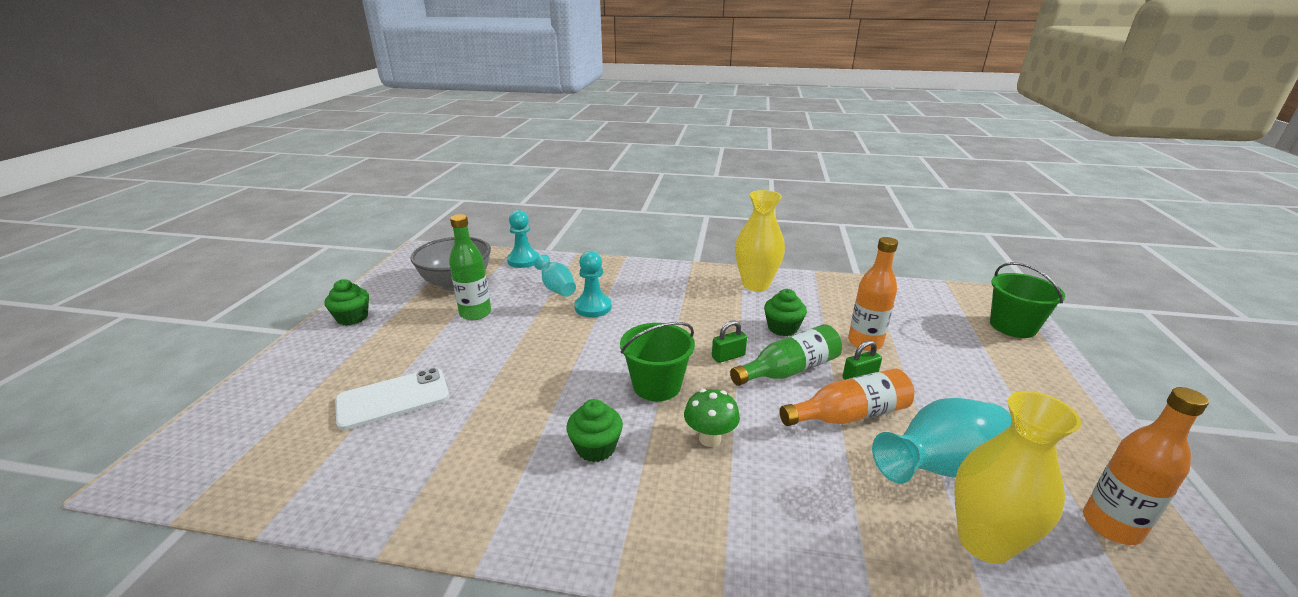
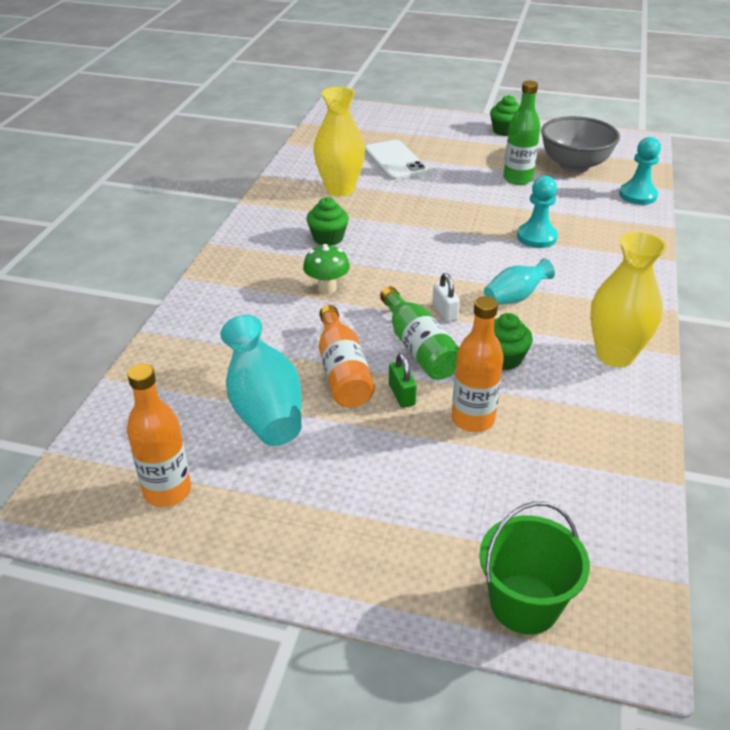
camera: 95 degrees right, 10 degrees up
turquoise vase [534,254,576,297] -> turquoise vase moved to [484,258,555,305]
green bucket [620,322,695,401] -> none
green padlock [712,320,747,363] -> white padlock [432,273,460,322]
yellow vase [954,391,1081,564] -> yellow vase moved to [313,87,365,196]

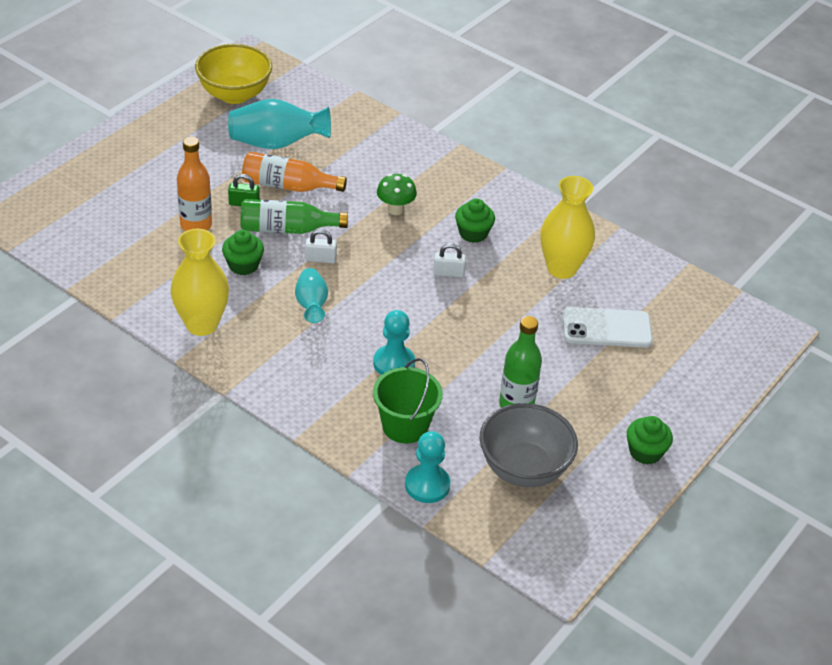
camera: 110 degrees right, 5 degrees up
orange bottle [127,364,191,507] -> yellow bowl [195,44,272,104]
green bucket [479,501,590,634] -> green bucket moved to [373,358,443,443]
none -> white padlock [433,243,466,277]

